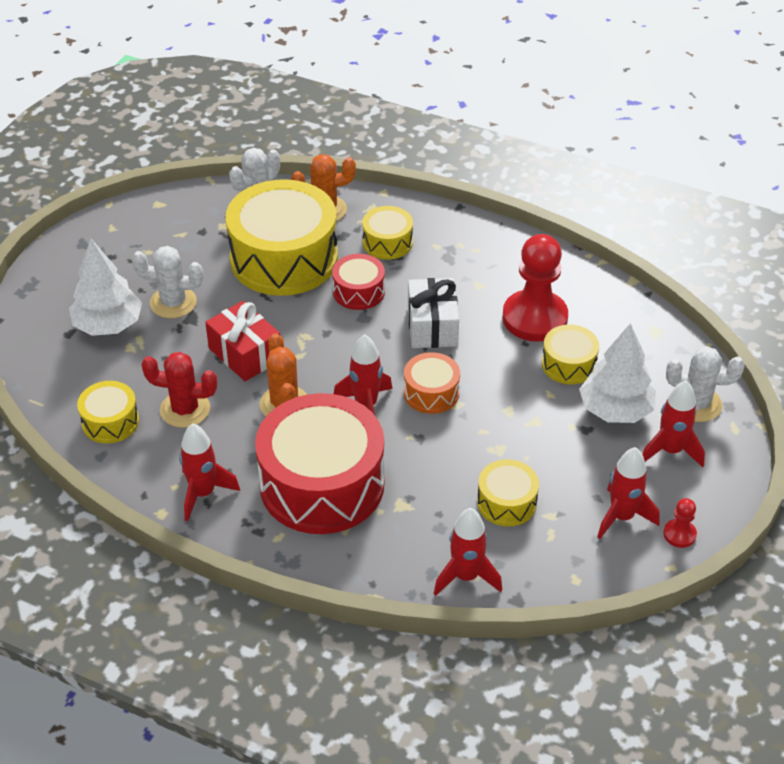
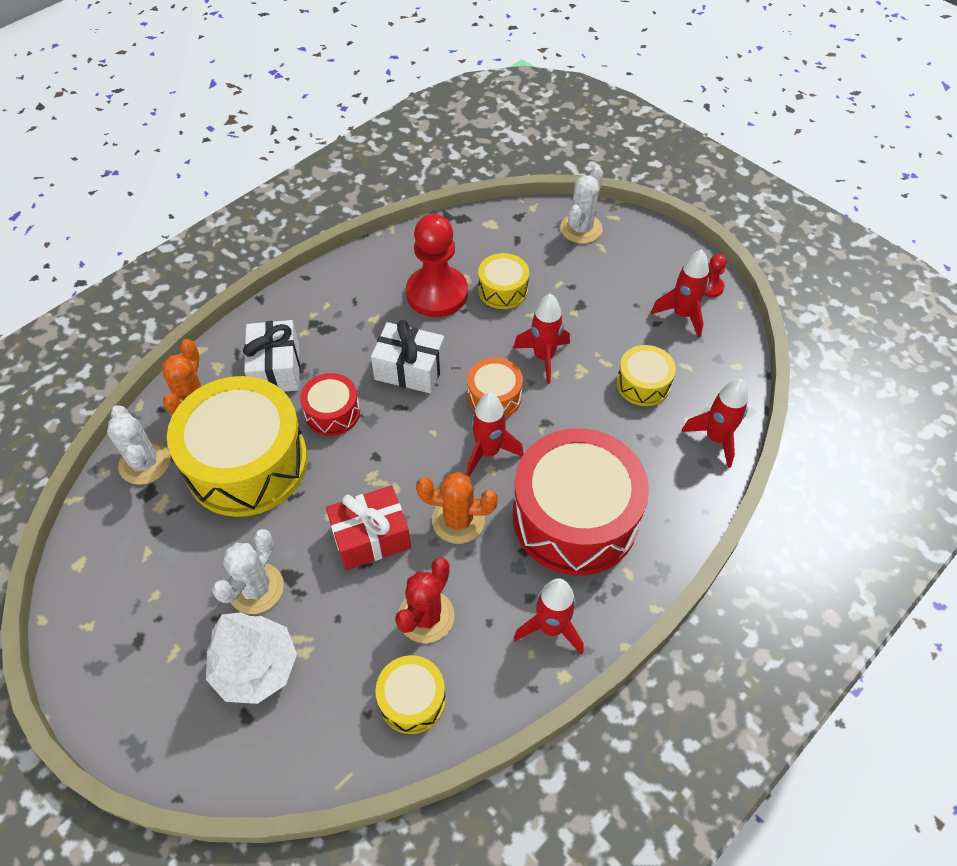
camera: 70 degrees left, 10 degrees up
yellow drum [362,206,413,260] -> white gift [243,320,300,392]
white tree [579,323,656,423] -> none
red rocket [642,380,705,467] -> red rocket moved to [513,294,570,384]

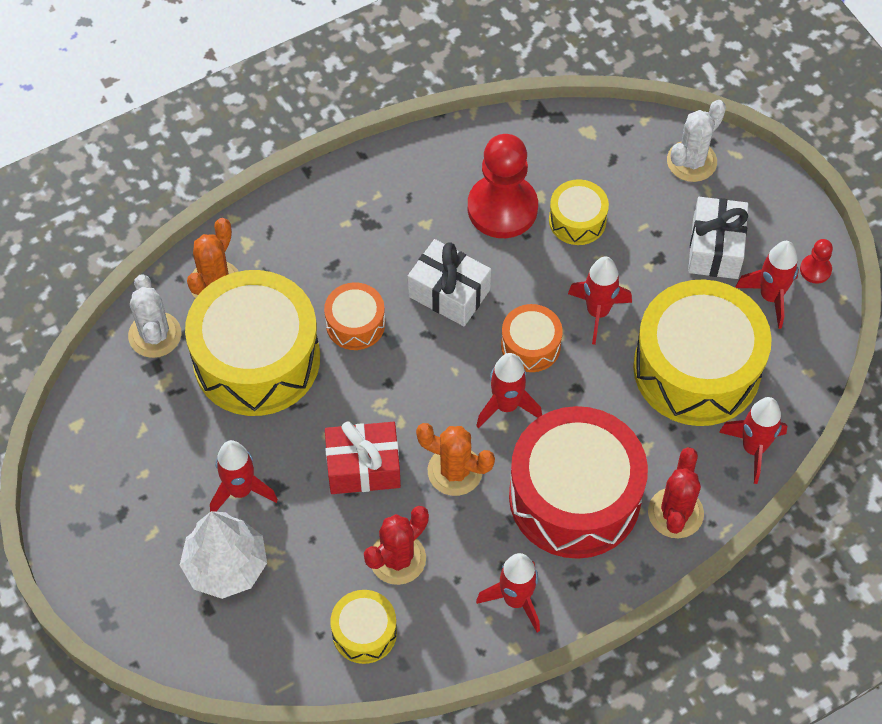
camera: 15 degrees right, 5 degrees up
white cactus [212,529,284,614] -> red rocket [210,440,278,512]
white gift [243,320,300,392] -> white gift moved to [688,197,748,279]
red drum [300,373,360,436] -> orange drum [324,282,385,350]
yellow drum [617,345,676,406] -> yellow drum [633,279,772,426], size x2.12
none -> red cactus [648,447,704,538]

